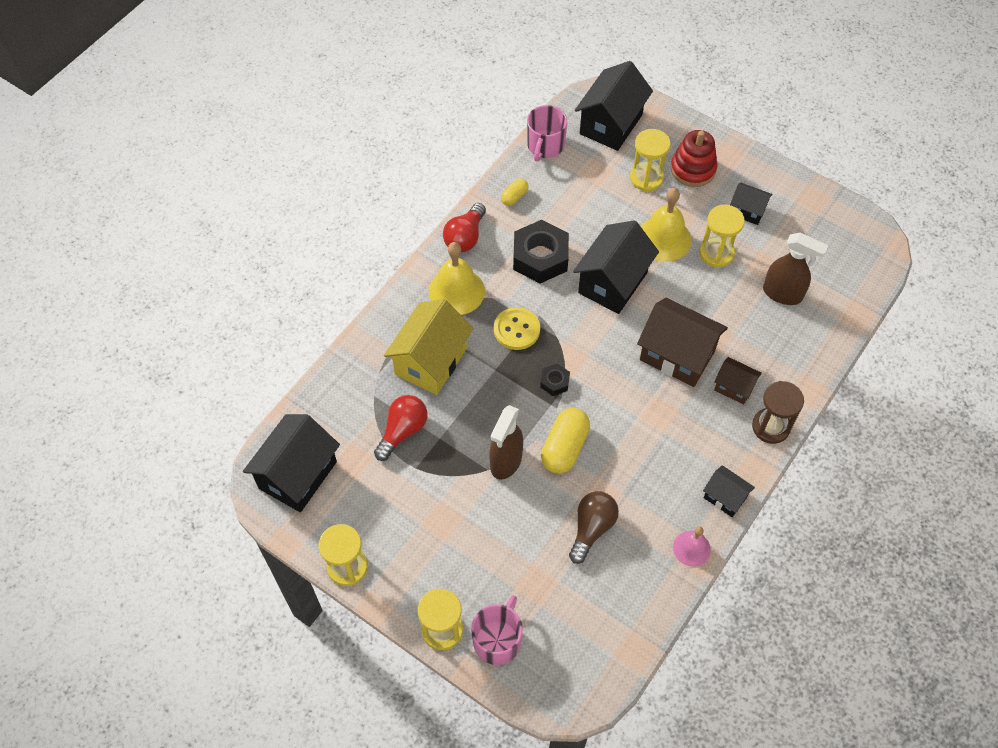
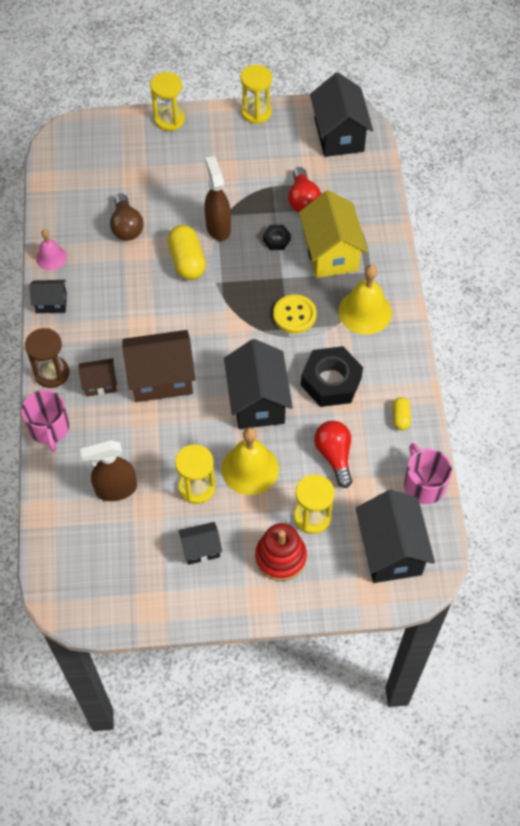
camera: 140 degrees right, 0 degrees up
red light bulb [443,203,486,252] -> red light bulb moved to [314,421,352,488]
pink mug [471,595,523,665] -> pink mug moved to [21,390,69,452]
black nut [540,363,570,396] -> black nut moved to [263,225,291,250]

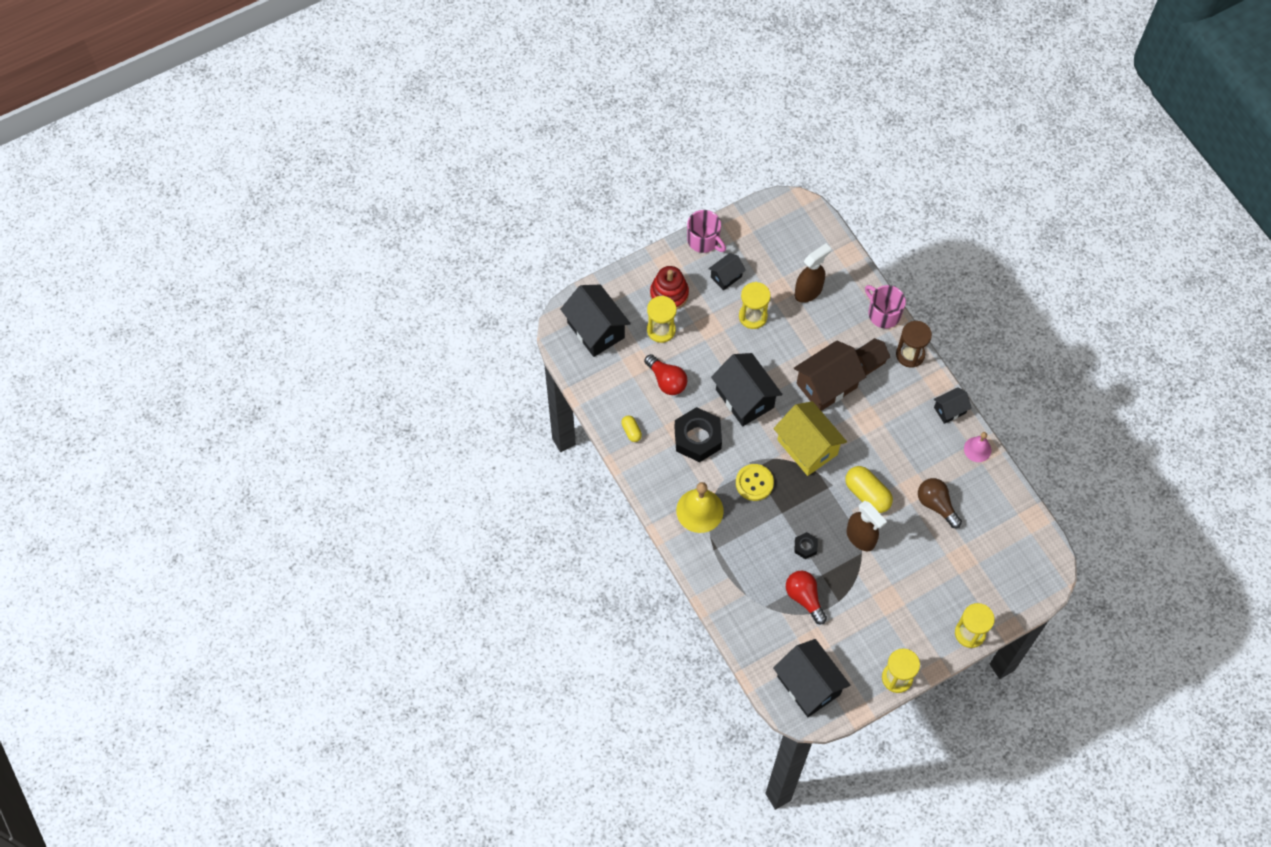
camera: 155 degrees right, 5 degrees up
yellow bell [222,427,279,495] -> none
yellow house [299,190,368,278] -> yellow house moved to [774,401,847,476]
pink mug [404,443,452,504] -> pink mug moved to [687,210,726,253]

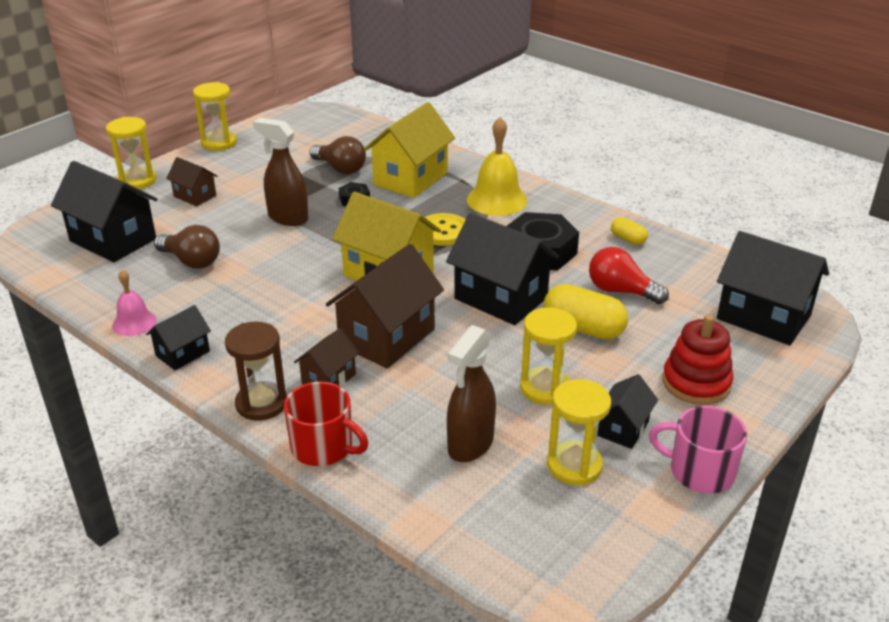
camera: 160 degrees right, 30 degrees down
yellow hourglass [647,296,677,343] -> yellow hourglass moved to [547,379,611,485]
black house [773,639,850,717] -> black house moved to [51,161,158,262]
red light bulb [786,570,827,625] -> brown light bulb [310,136,366,174]
yellow capsule [846,466,893,513] -> yellow capsule moved to [544,284,628,340]
pink mug [865,285,906,328] -> red mug [284,382,369,466]
none -> brown house [166,157,218,206]
none -> yellow house [364,102,455,198]

